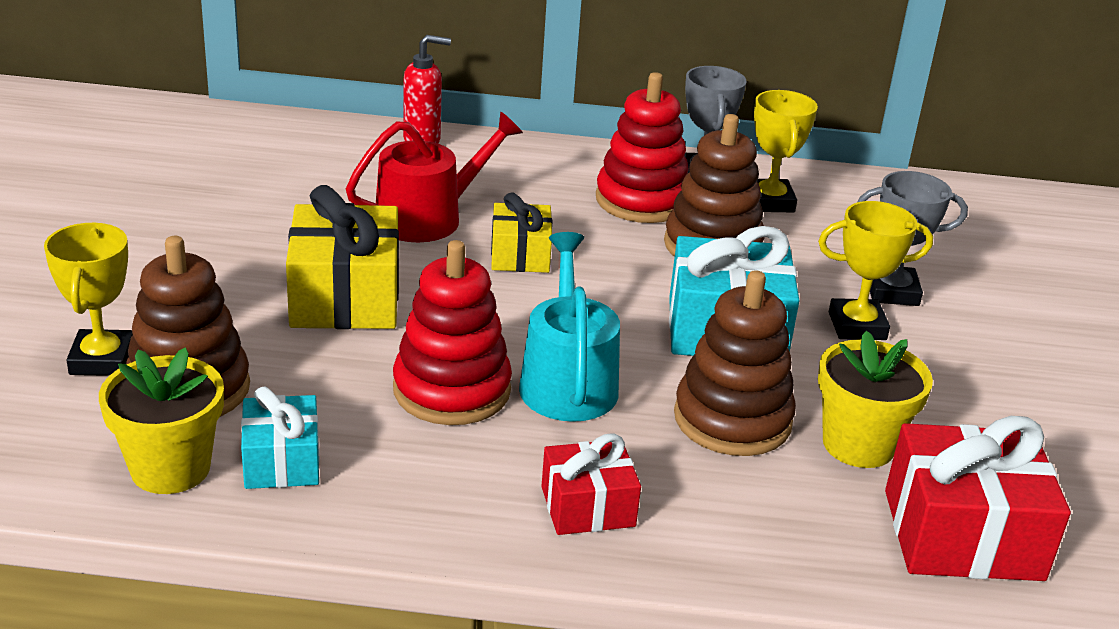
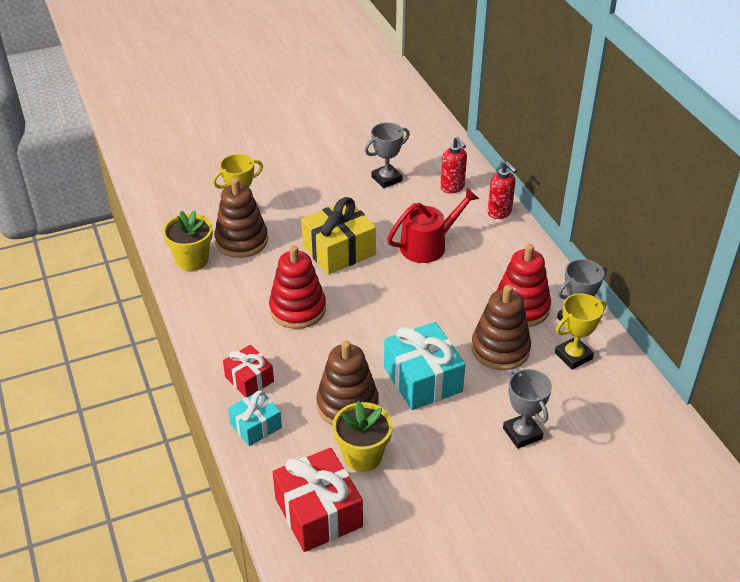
camera: 65 degrees right, 10 degrees up
turquoise gift [241,387,320,489] -> turquoise gift moved to [228,390,282,446]
red watering can [346,112,523,242] -> red watering can turned 60 degrees counterclockwise [387,188,479,263]
yellow gift [491,192,552,273] -> none
turquoise watering can [519,232,620,422] -> none
yellow trophy [818,201,933,340] -> none
none -> grey trophy [365,122,410,188]
none -> red soap dispenser [440,137,467,193]

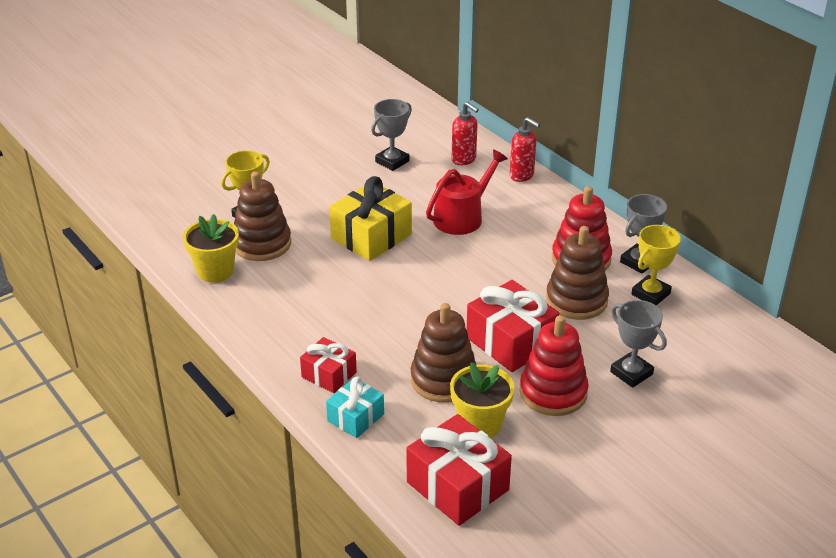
camera: 15 degrees left, 5 degrees down
red stacking toy [269,246,326,329] -> red stacking toy moved to [520,315,589,416]
turquoise gift [384,322,465,410] -> red gift [467,280,559,372]

